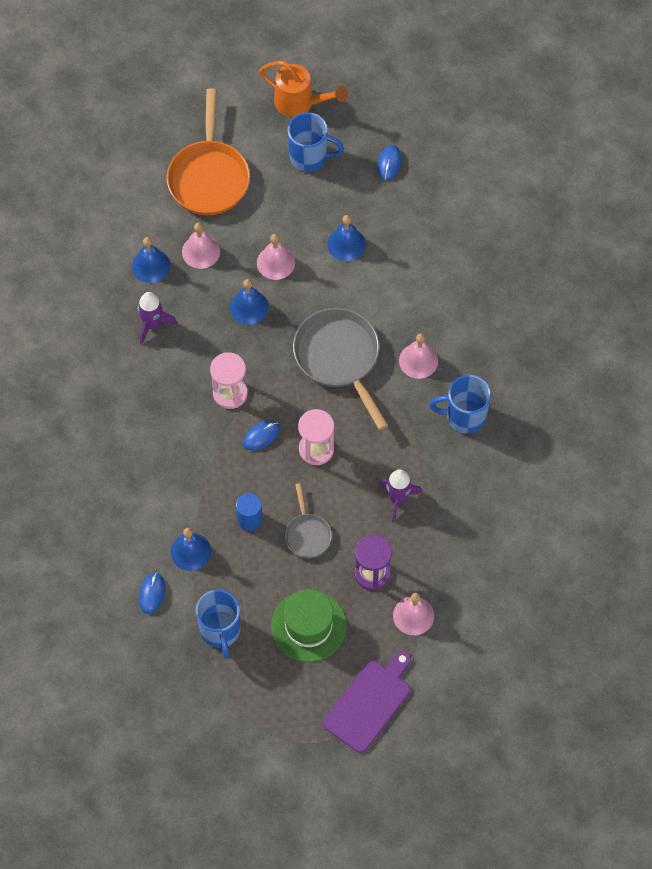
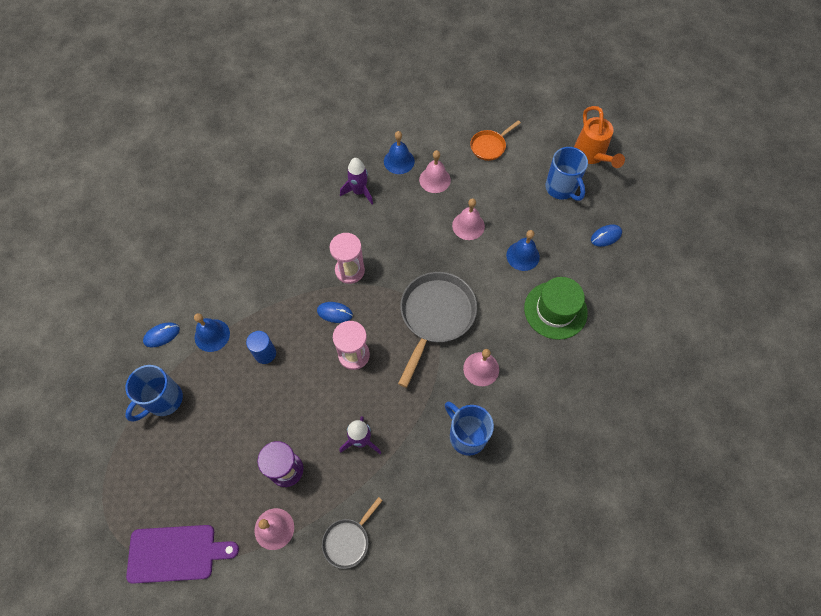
camera: 50 degrees right, 0 degrees up
orange pan [166,88,250,215] -> orange pan [470,120,521,161], size x0.53
blue bell [230,279,269,325] -> none
green hat [271,589,346,662] -> green hat moved to [524,277,588,340]
grey pan [285,483,332,558] -> grey pan moved to [322,497,383,569]

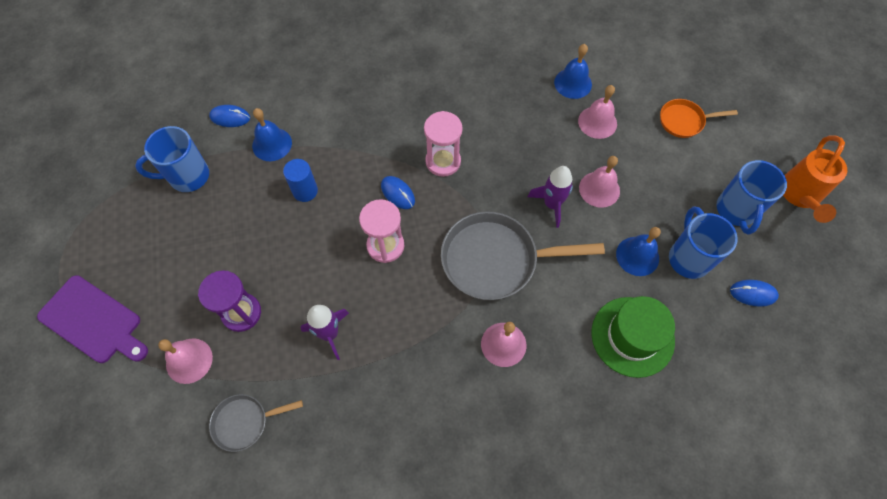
camera: 35 degrees right, 0 degrees up
purple rocket [340,158,373,204] -> purple rocket moved to [527,166,573,228]
grey pan [398,272,477,388] -> grey pan turned 150 degrees counterclockwise [441,211,605,300]
blue mug [445,401,494,456] -> blue mug moved to [669,206,738,279]

